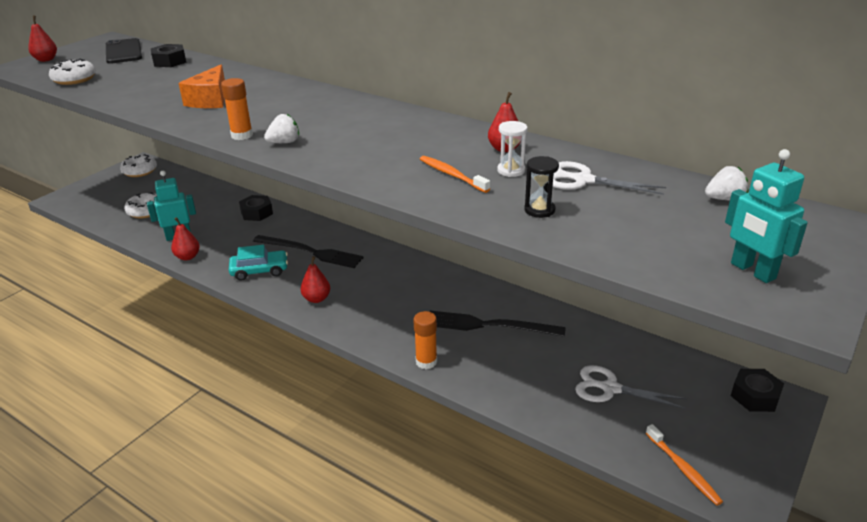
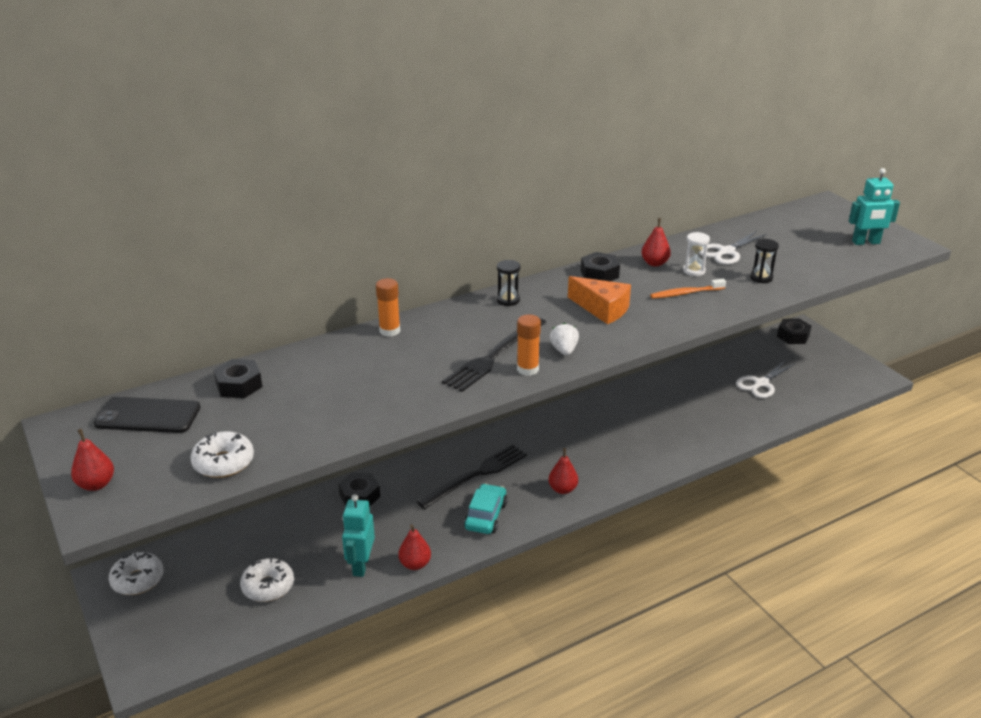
camera: 65 degrees left, 0 degrees up
orange cheese [178,64,225,108] -> orange cheese moved to [568,276,631,324]
orange glue stick [414,311,437,369] -> orange glue stick moved to [376,278,400,337]
black fork [429,311,566,337] -> black fork moved to [442,318,547,392]
orange toothbrush [646,424,723,506] -> none
white strawberry [705,166,748,201] -> none
none -> black hourglass [497,260,521,306]
none -> black nut [581,252,620,281]

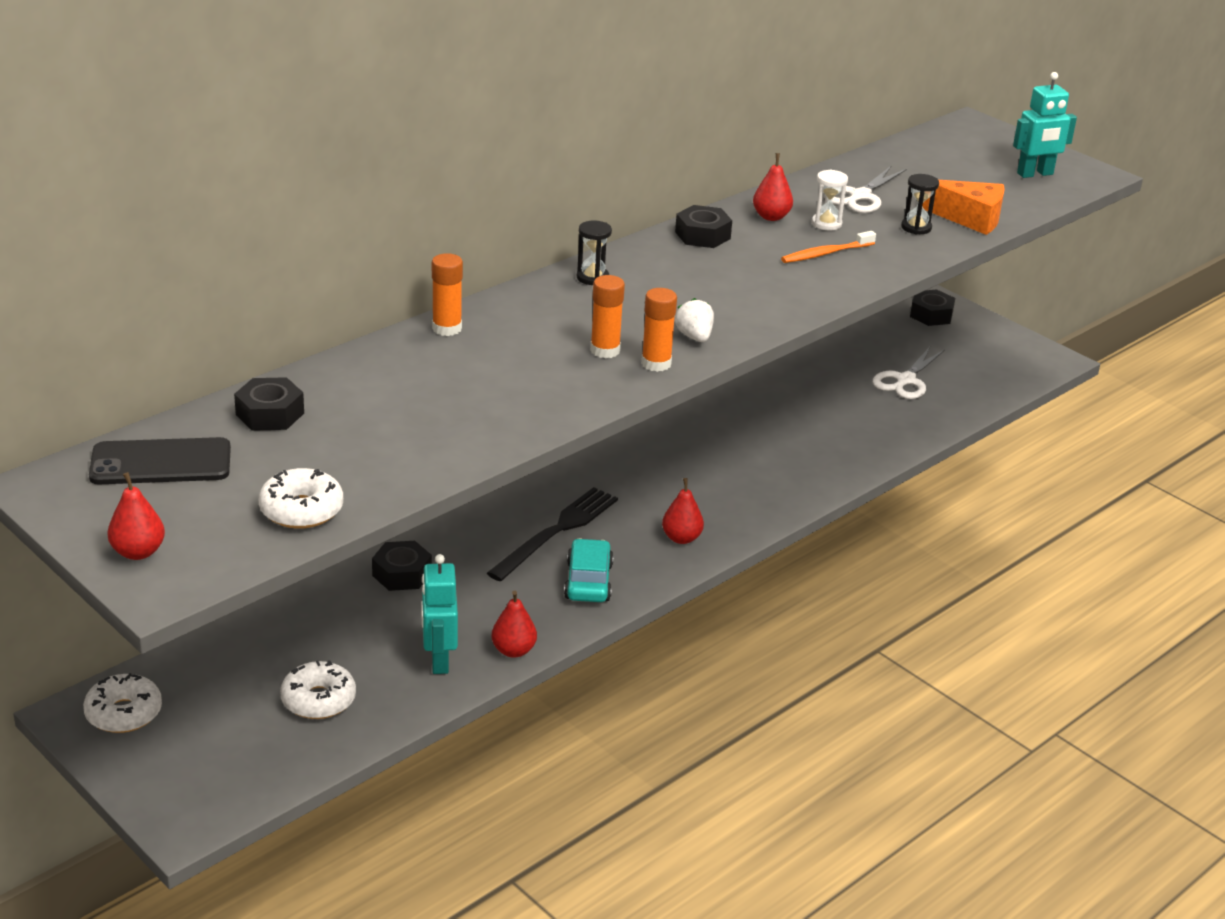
camera: 15 degrees left, 0 degrees up
black fork [442,318,547,392] -> orange glue stick [590,275,625,358]
orange cheese [568,276,631,324] -> orange cheese moved to [922,180,1005,235]

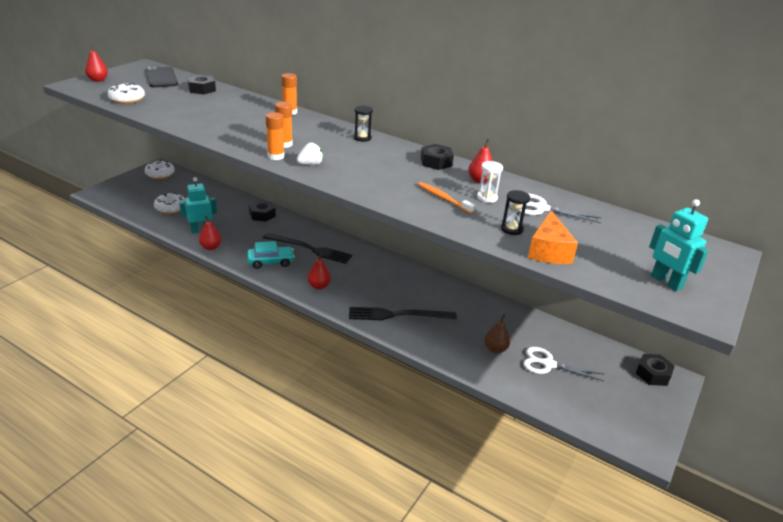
camera: 75 degrees right, 0 degrees up
none -> black fork [349,307,457,320]
none -> brown pear [484,314,510,353]

